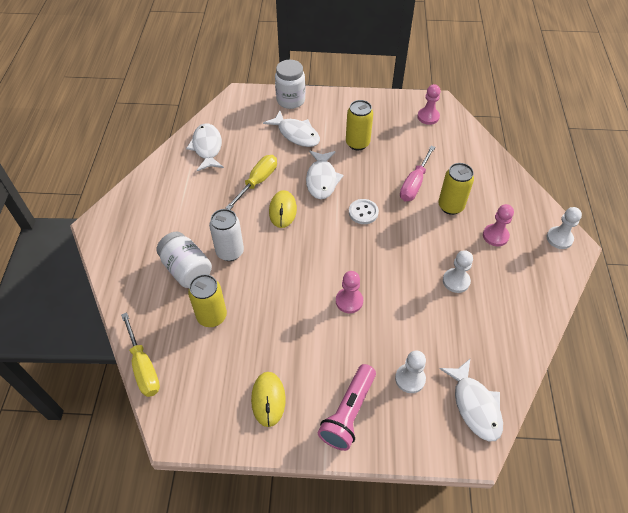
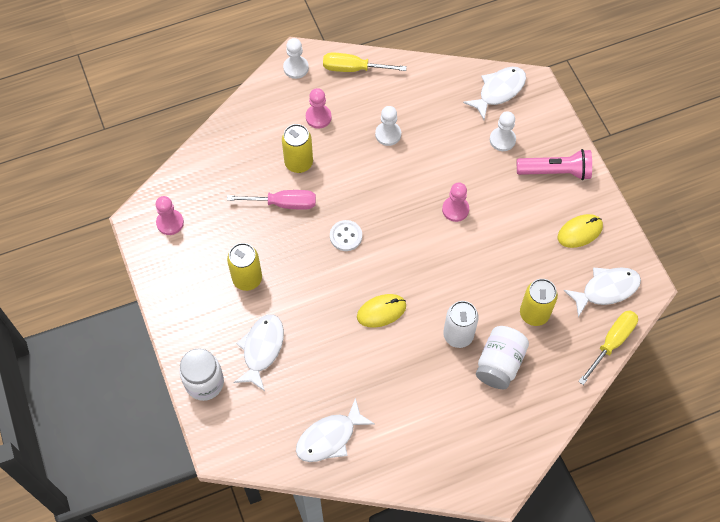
camera: 115 degrees left, 10 degrees up
yellow screwdriver [226,155,277,210] -> yellow screwdriver moved to [323,52,407,72]
white fish [306,151,344,200] -> white fish moved to [563,267,641,317]

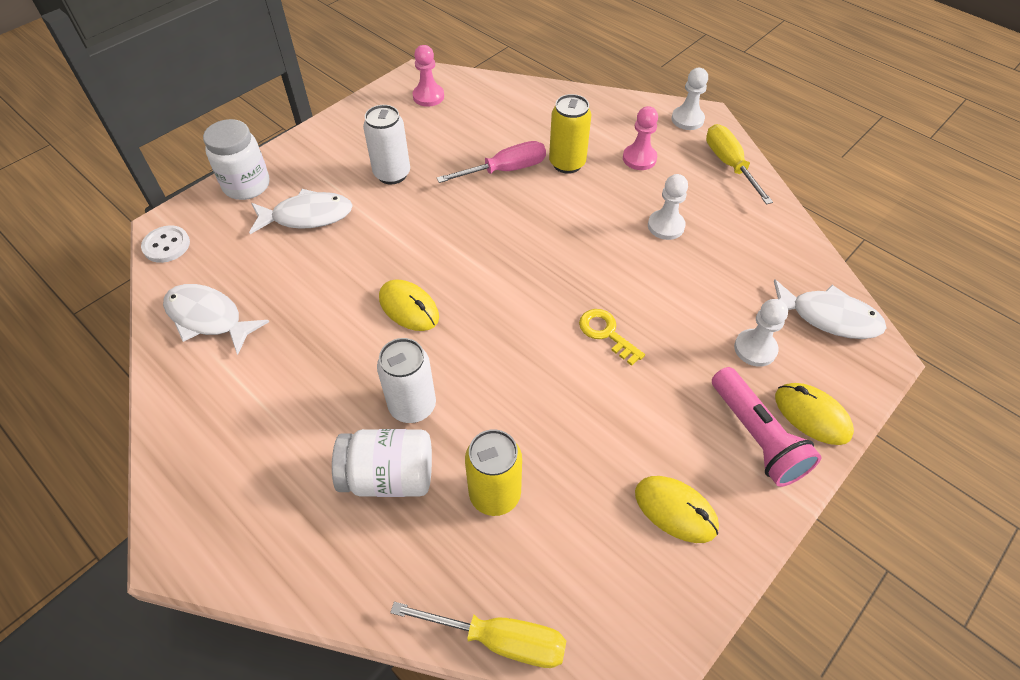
camera: 65 degrees right, 10 degrees down
pink screwdriver [227,190,316,210] -> pink screwdriver turned 90 degrees counterclockwise [437,141,546,183]
yellow can [227,243,262,291] -> white can [363,105,410,184]
white button [330,220,362,251] -> white button moved to [141,226,190,263]
pink pawn [442,183,469,222] -> yellow key [579,309,645,366]
white fish [563,267,641,317] -> none
none -> yellow mouse [775,383,854,445]

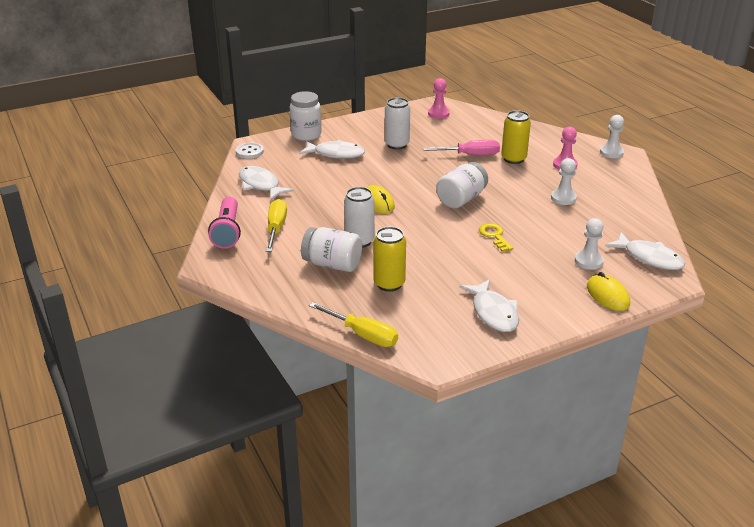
camera: 20 degrees right, 20 degrees down
yellow mouse [635,476,719,543] -> white fish [459,279,519,332]
yellow screwdriver [706,124,773,205] -> yellow screwdriver moved to [266,199,287,252]
pink flashlight [712,367,821,487] -> pink flashlight moved to [208,197,241,249]
none -> white jar [436,162,488,209]

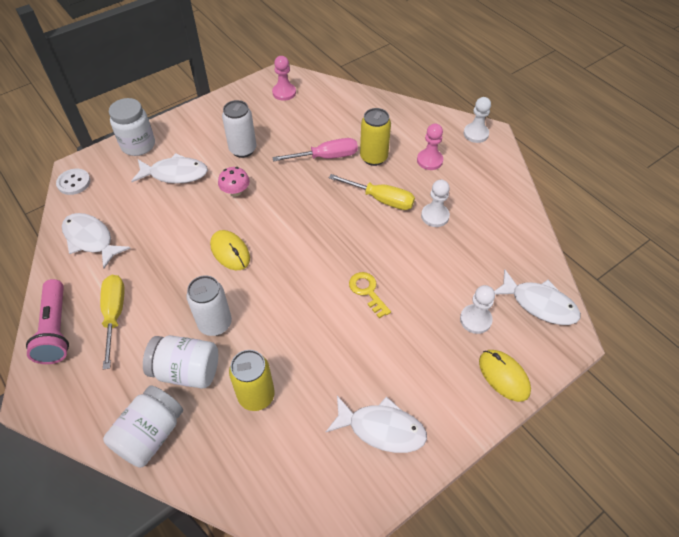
camera: 10 degrees left, 20 degrees up
yellow screwdriver [309,302,398,347] -> yellow screwdriver moved to [329,174,415,210]
white jar [436,162,488,209] -> white jar moved to [103,385,183,468]
white fish [459,279,519,332] -> white fish turned 45 degrees counterclockwise [326,396,427,453]
none -> pink mushroom [218,167,250,196]

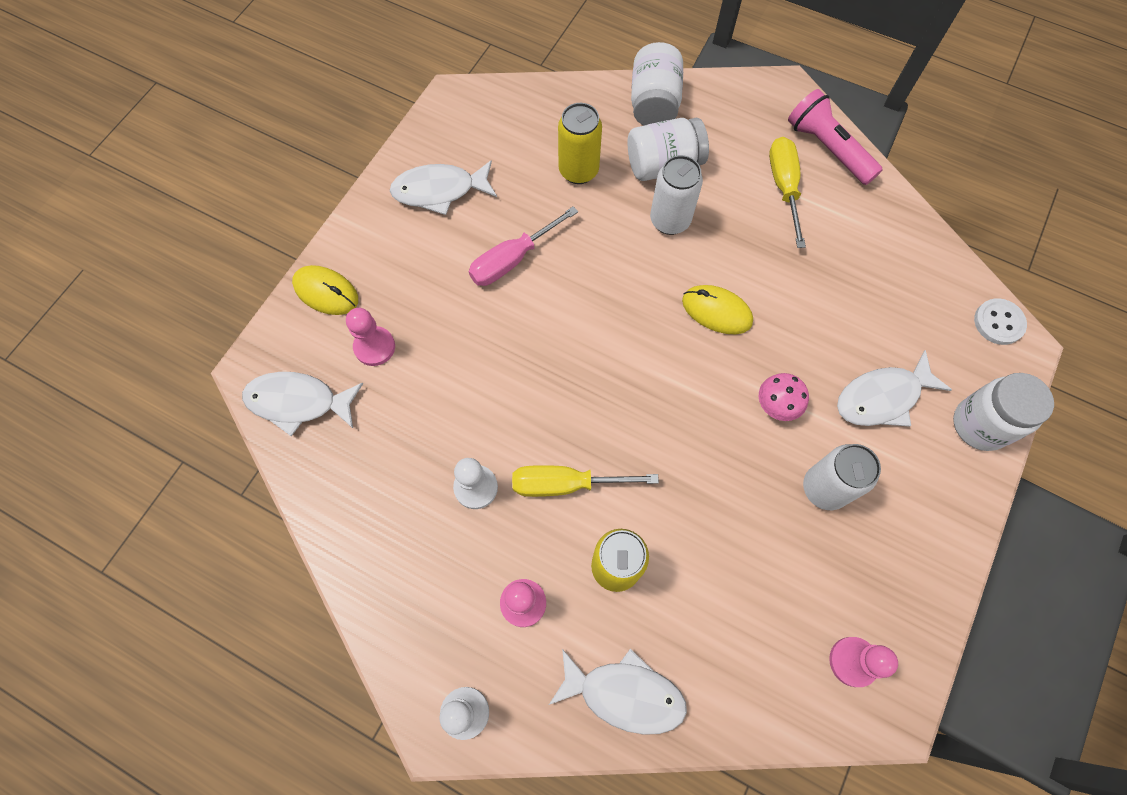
camera: 155 degrees right, 15 degrees up
white fish [62,213,130,269] -> white fish moved to [549,649,687,735]
yellow screwdriver [100,275,125,370] -> yellow screwdriver turned 150 degrees counterclockwise [769,137,806,248]
pink screwdriver [272,138,358,162] -> pink screwdriver moved to [469,206,578,286]
yellow key [349,272,391,318] -> none
white pawn [460,285,495,334] -> pink pawn [346,308,395,366]

